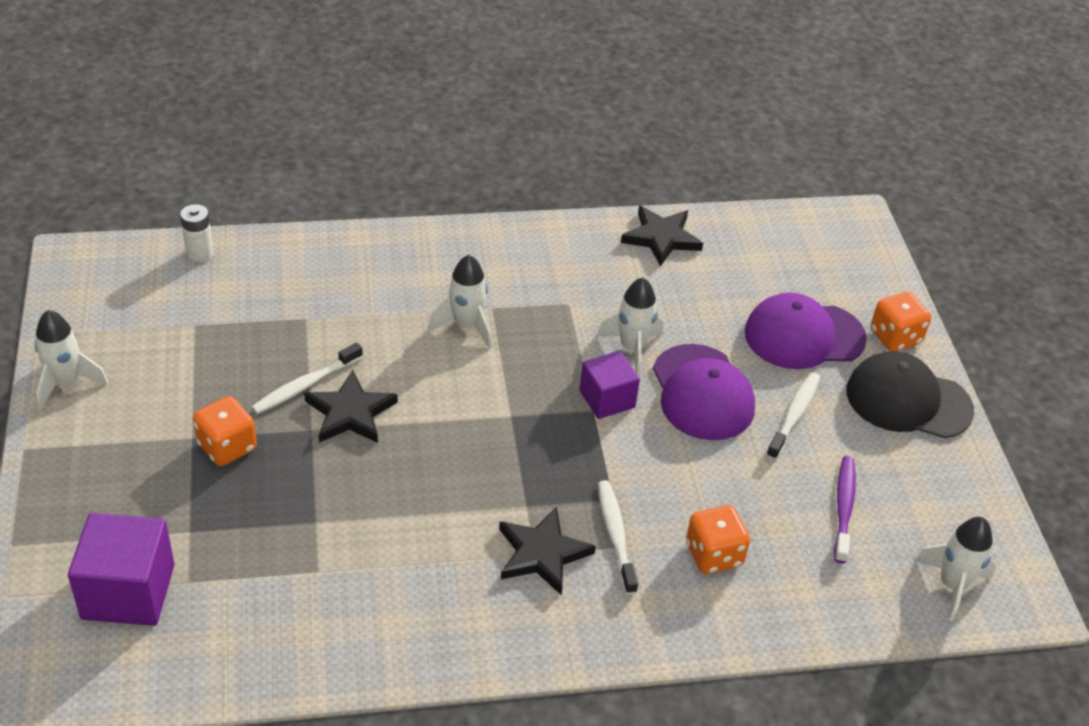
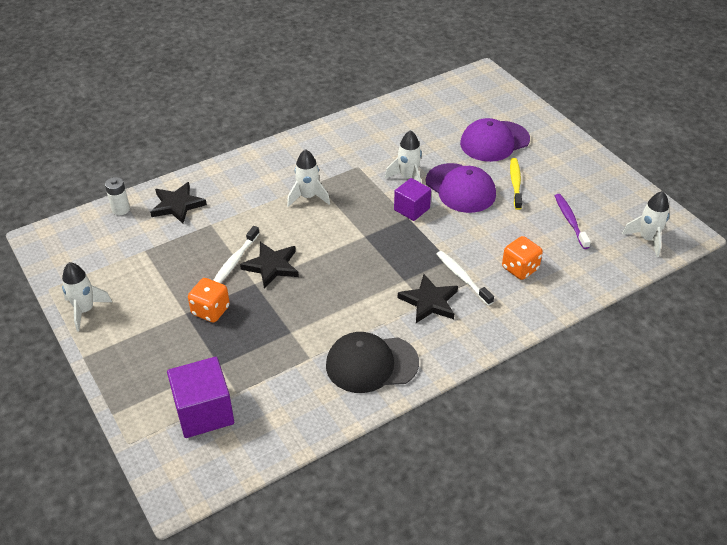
camera: 20 degrees left, 0 degrees up
black star [621,206,703,267] -> black star moved to [150,182,207,224]
white toothbrush [766,372,820,460] -> yellow toothbrush [510,158,522,210]
black cap [846,351,974,438] -> black cap moved to [326,332,419,393]
orange dice [871,292,931,351] -> none

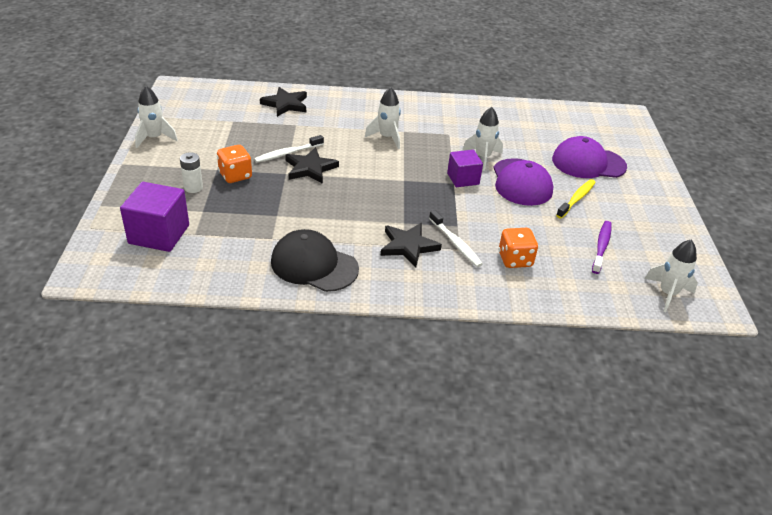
camera: 30 degrees right, 5 degrees down
white battery [105,177,130,215] -> white battery moved to [180,152,203,193]
white toothbrush [437,251,494,306] -> white toothbrush turned 150 degrees clockwise [429,210,483,267]

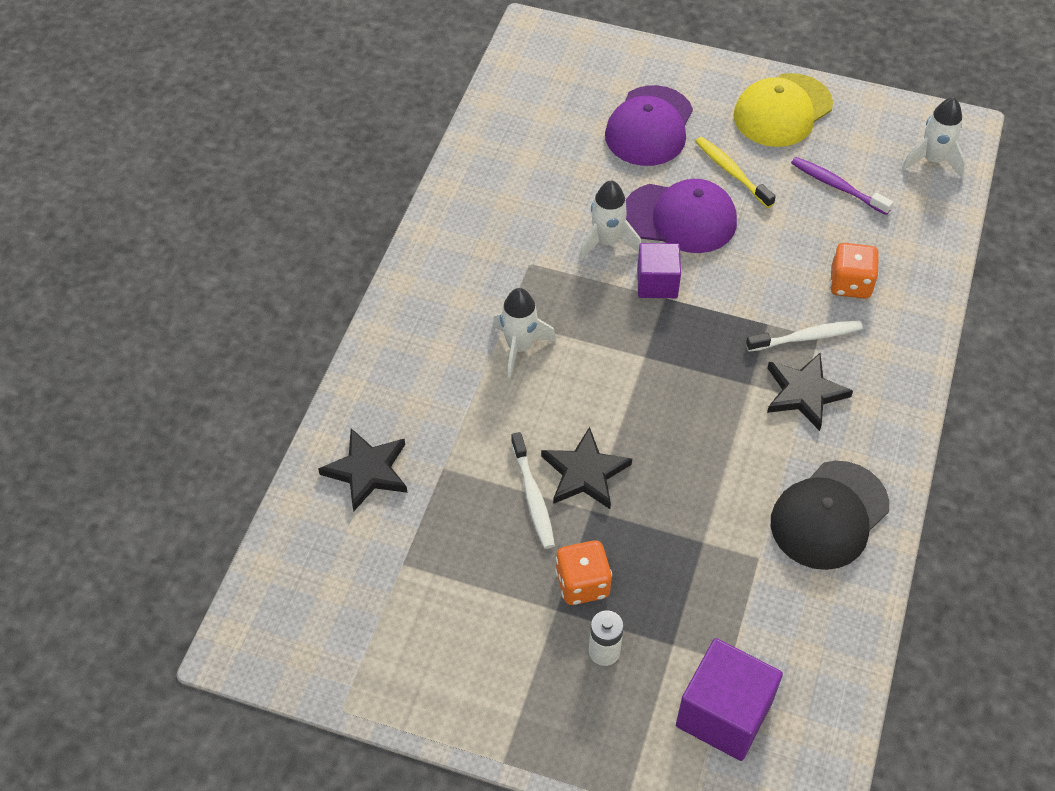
camera: 70 degrees left, 15 degrees up
white rocket [135,86,178,148] -> none
none -> yellow cap [733,73,833,147]

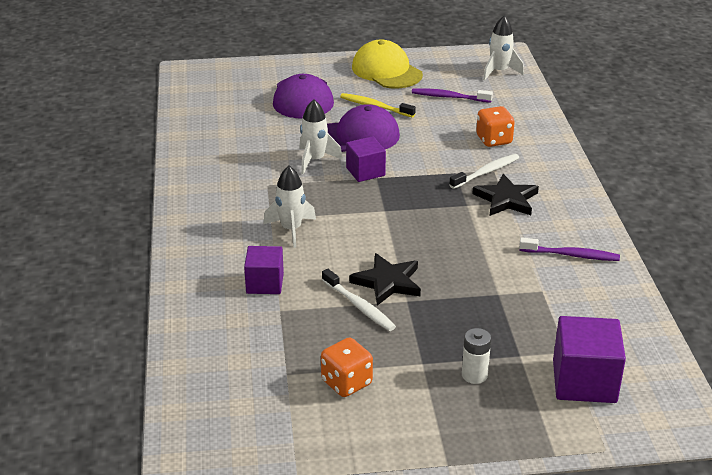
camera: 25 degrees left, 20 degrees down
black star [318,428,407,511] -> none
orange dice [555,540,612,605] -> orange dice moved to [321,338,373,397]
yellow cap [733,73,833,147] -> yellow cap turned 120 degrees clockwise [352,40,423,88]
black cap [771,461,889,570] -> purple toothbrush [519,237,620,261]
none -> purple cube [244,246,284,294]

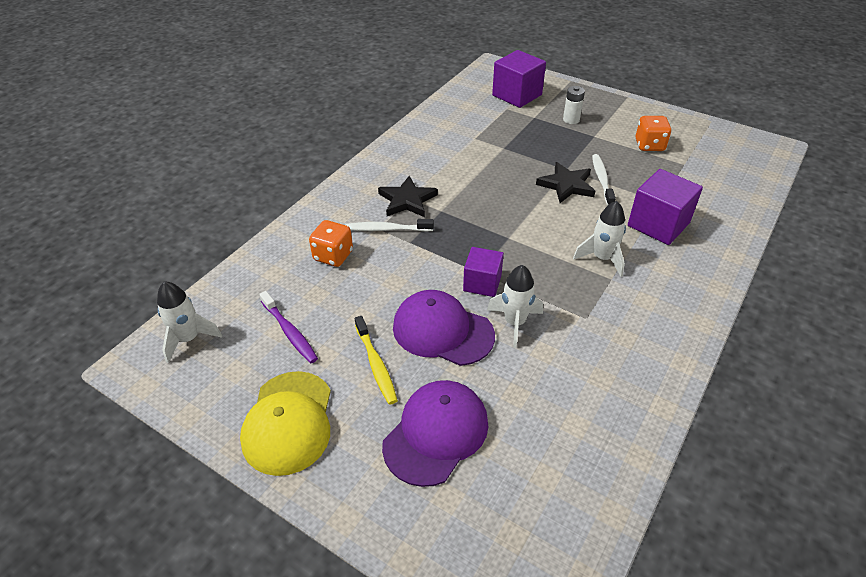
camera: 140 degrees left, 10 degrees up
purple cube [244,246,284,294] -> purple cube [628,169,703,245], size x1.55
purple toothbrush [519,237,620,261] -> none

